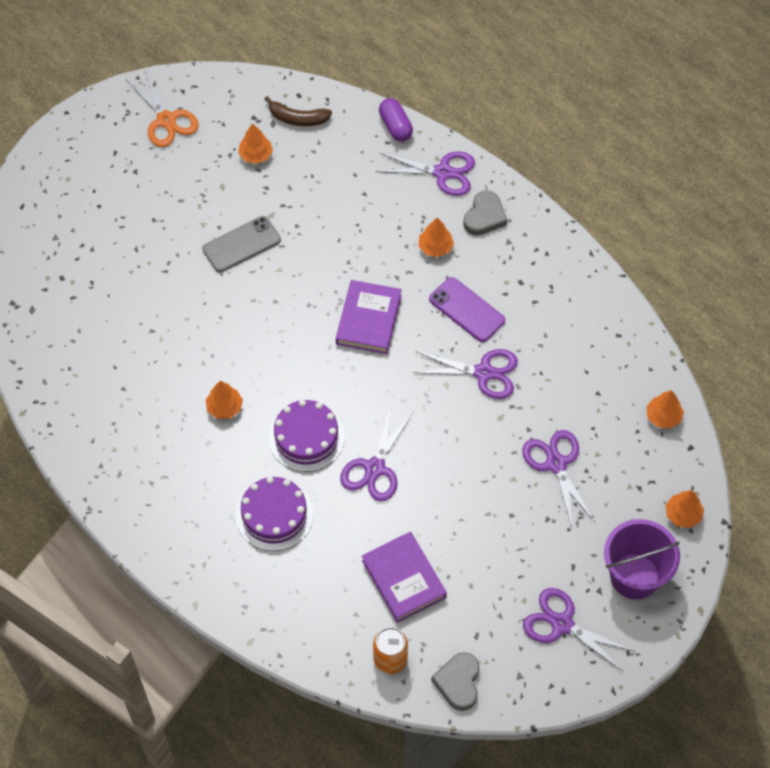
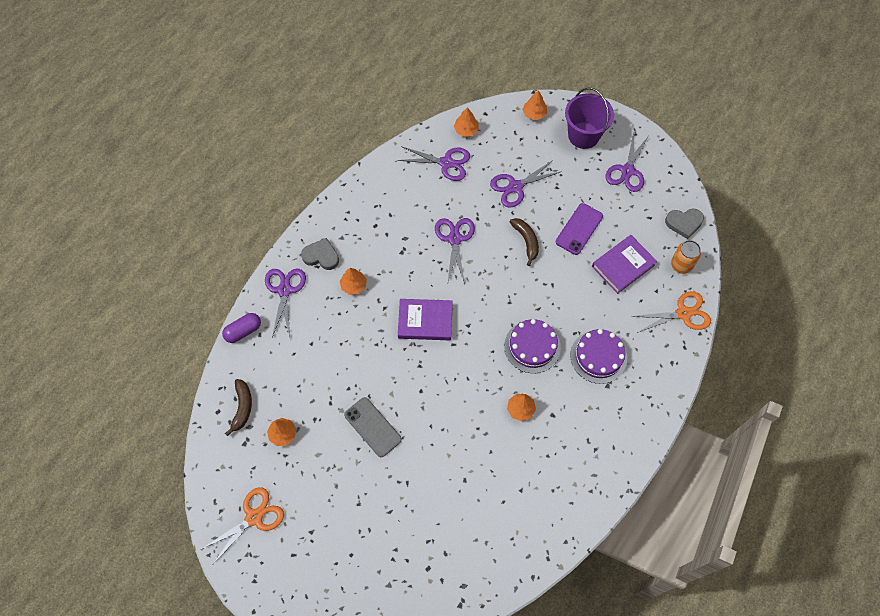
camera: 100 degrees left, 5 degrees up
purple scissors [340,407,414,501] -> purple scissors moved to [397,146,470,181]
purple phone [429,277,505,342] -> purple phone moved to [556,203,603,255]
none -> brown banana [510,218,539,266]
none -> orange scissors [631,291,711,333]

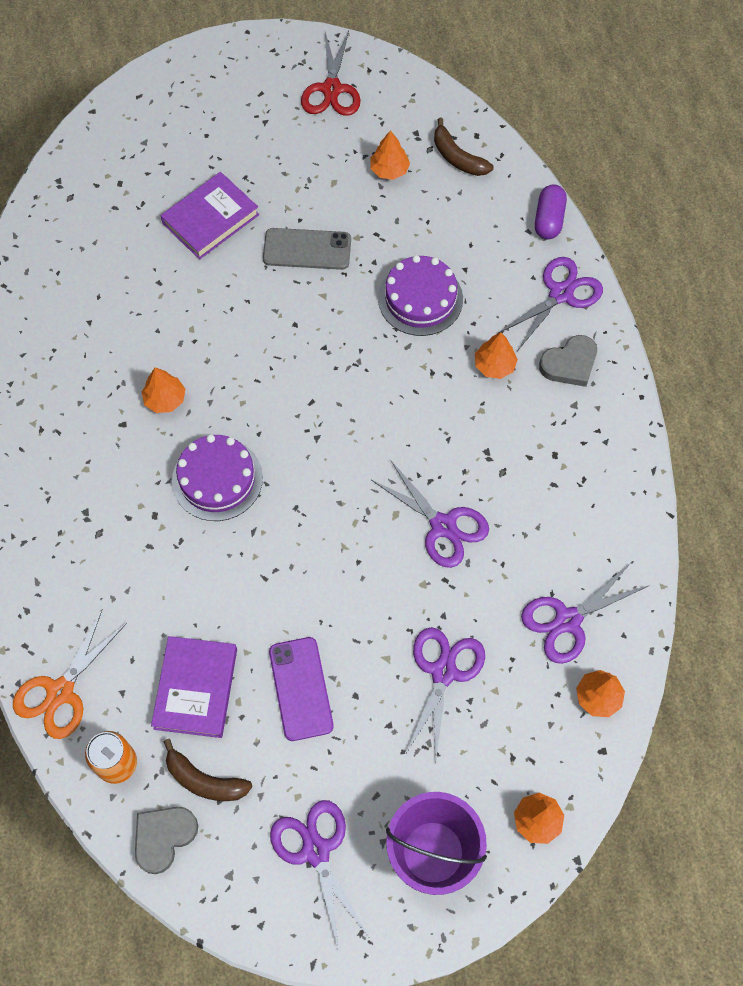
camera: 135 degrees right, 0 degrees up
orange scissors [202,487,284,564] -> red scissors [301,31,361,116]
purple scissors [265,269,306,337] -> purple scissors turned 90 degrees counterclockwise [497,257,603,350]
purple book [398,299,453,340] -> purple book moved to [160,172,259,260]
brown banana [510,218,539,266] -> brown banana moved to [164,739,253,801]
purple cake [571,329,627,384] -> purple cake moved to [378,255,463,336]

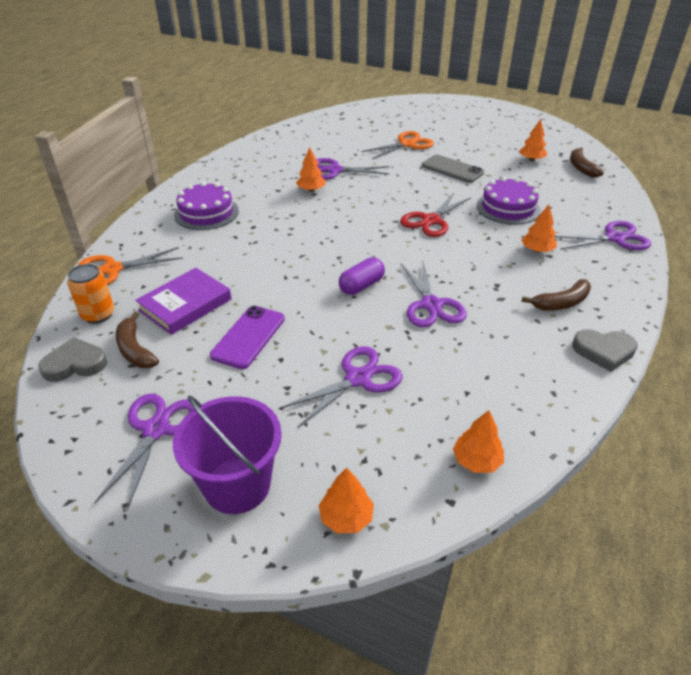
camera: 35 degrees right, 25 degrees down
purple book [160,172,259,260] -> orange scissors [362,131,434,159]
purple cake [172,435,263,521] -> purple cake moved to [174,182,239,230]
red scissors [301,31,361,116] -> red scissors moved to [400,193,471,237]
purple scissors [521,564,650,664] -> purple scissors moved to [316,158,390,180]
purple capsule [535,184,567,239] -> purple capsule moved to [339,257,385,295]
grey heart [539,335,597,387] -> grey heart moved to [572,329,638,372]
none -> brown banana [522,279,591,310]

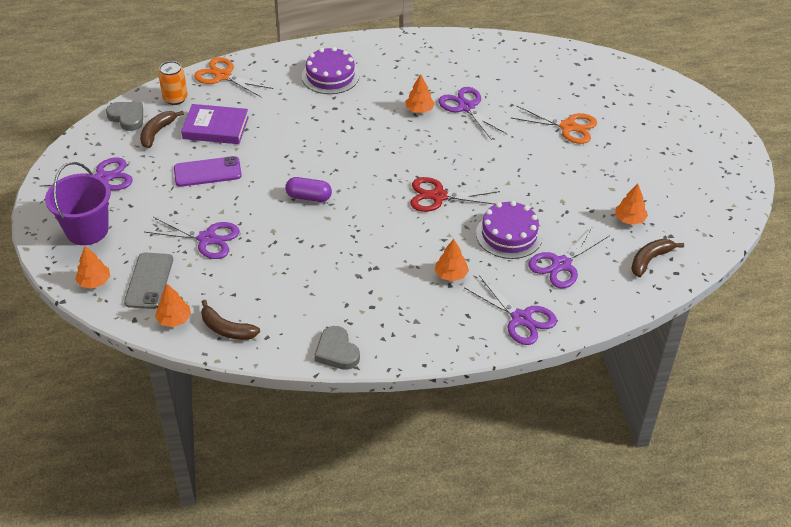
camera: 55 degrees right, 5 degrees up
purple scissors [401,262,467,327] -> purple scissors moved to [528,226,610,288]
grey phone [422,155,484,183] -> grey phone moved to [124,253,173,309]
brown banana [522,279,591,310] -> brown banana moved to [201,300,260,340]

